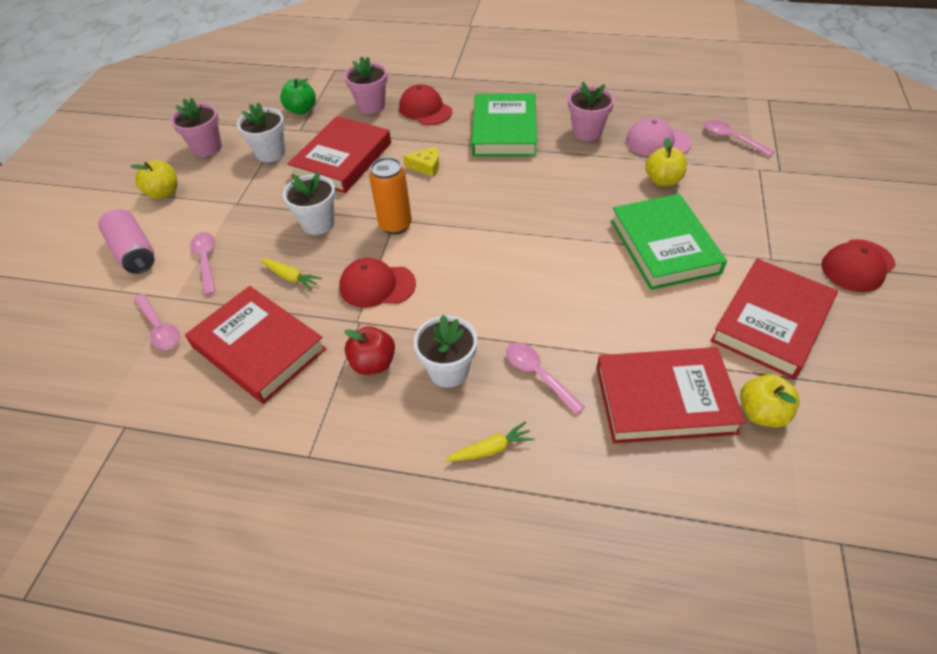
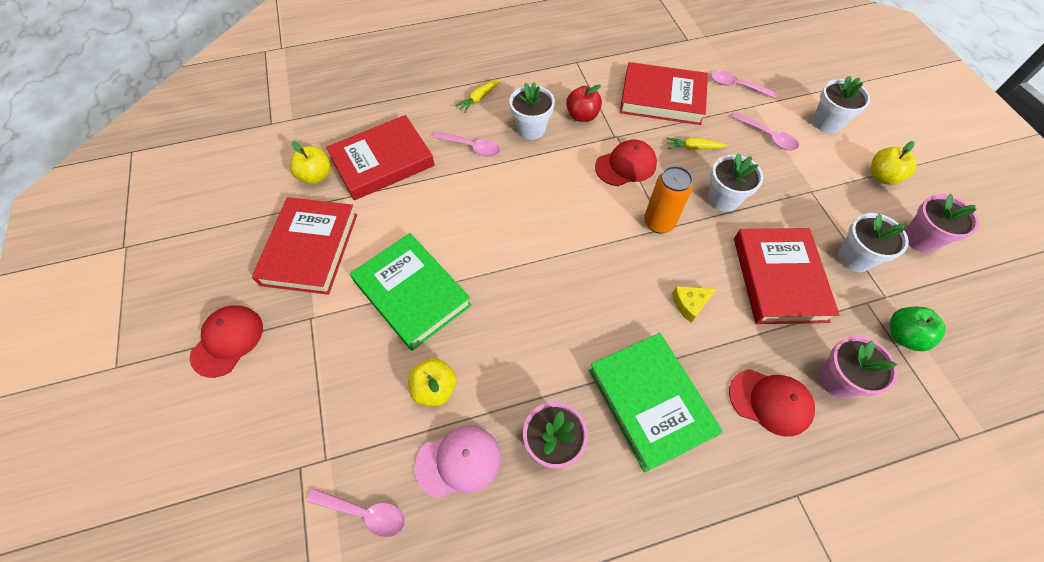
camera: 150 degrees right, 10 degrees up
pink can [98,209,154,274] -> white flower pot [813,76,871,133]

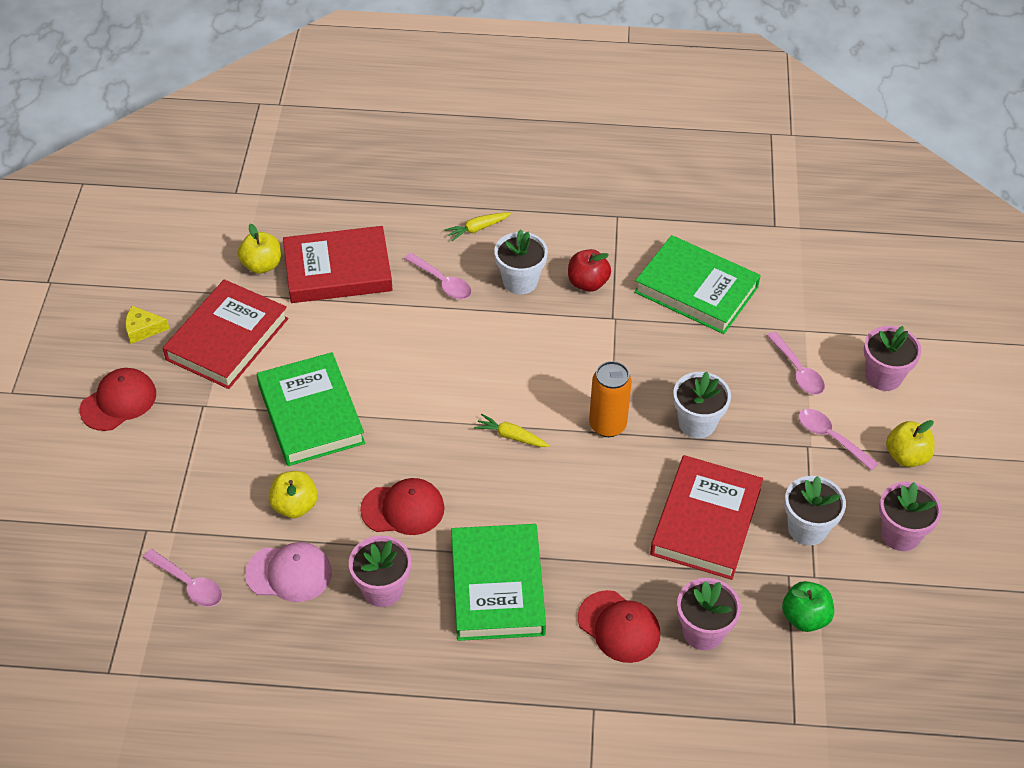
camera: 20 degrees right, 10 degrees down
red cap [595,139,657,186] -> red cap moved to [360,478,445,535]
red book [620,62,708,125] -> green book [634,235,761,334]
yellow carrot [666,137,728,150] -> yellow carrot moved to [474,414,549,447]
yellow cheese [673,286,716,323] -> yellow cheese moved to [125,306,169,344]
pink spoon [711,71,778,99] -> pink spoon moved to [798,409,879,471]
white flower pot [813,76,871,133] -> pink flower pot [864,326,921,391]

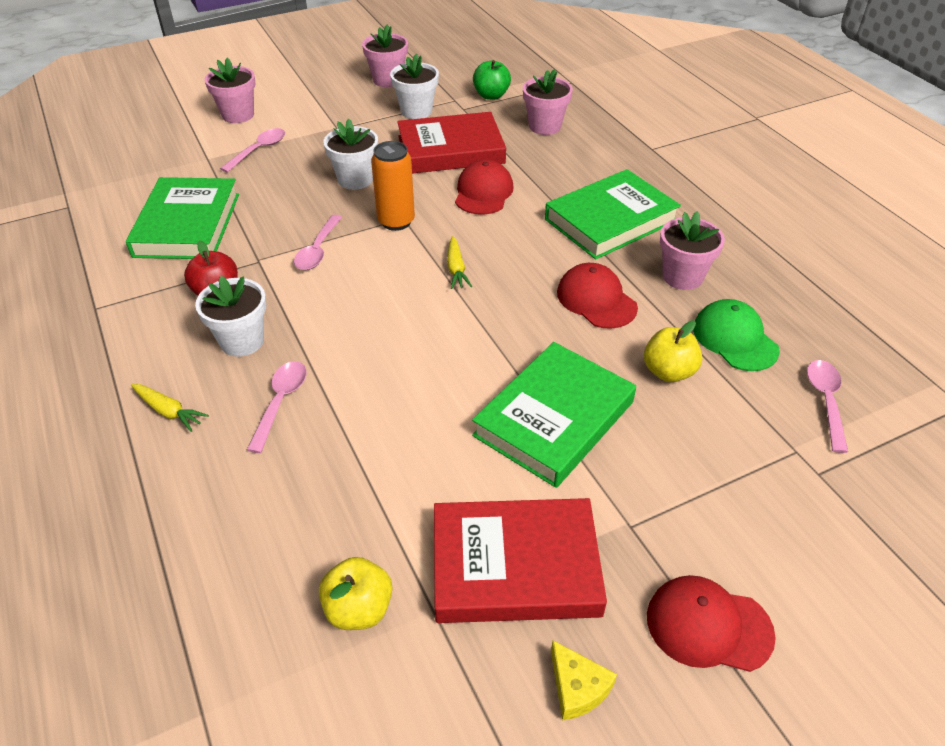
camera: 120 degrees left, 5 degrees down
pink cap [245,542,332,602] -> green cap [693,299,780,371]
red book [283,226,393,303] -> none
red cap [578,590,660,663] -> red cap moved to [455,159,513,215]
pink spoon [798,409,879,471] -> pink spoon moved to [294,215,342,270]
yellow apple [886,420,935,467] -> none

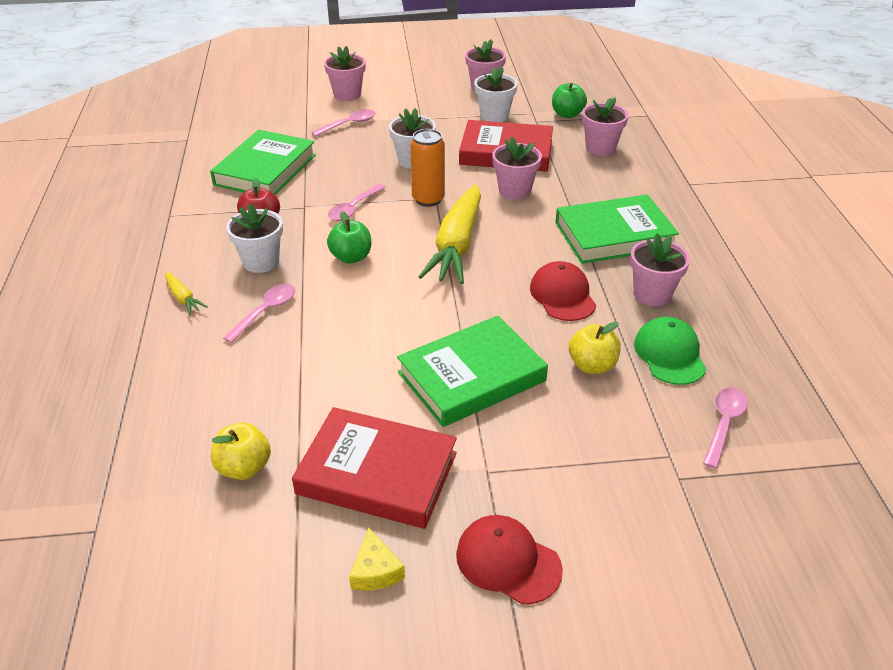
camera: 20 degrees right, 5 degrees down
yellow carrot [447,236,472,289] -> yellow carrot [418,185,481,284], size x2.36
red cap [455,159,513,215] -> pink flower pot [492,136,542,200]
none -> green apple [327,211,371,264]

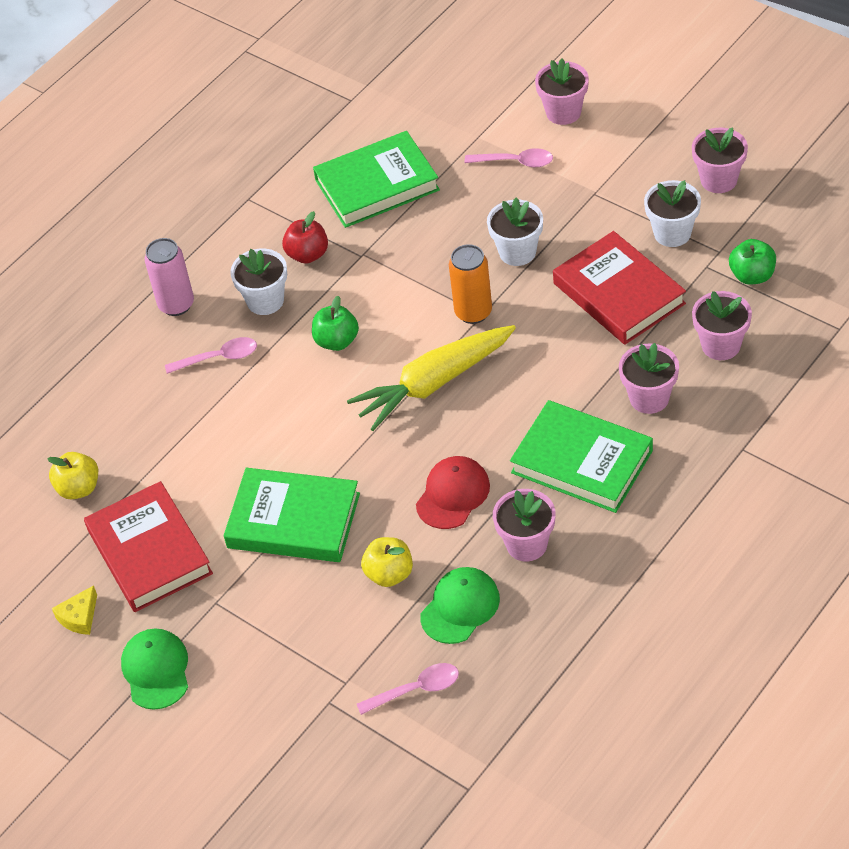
camera: 50 degrees right, 10 degrees up
yellow carrot [165,272,208,315] -> pink can [145,238,194,316]
pink spoon [328,184,386,221] -> none
red cap [456,515,563,604] -> green cap [121,628,188,710]
pink flower pot [492,136,542,200] -> pink flower pot moved to [619,343,679,414]

